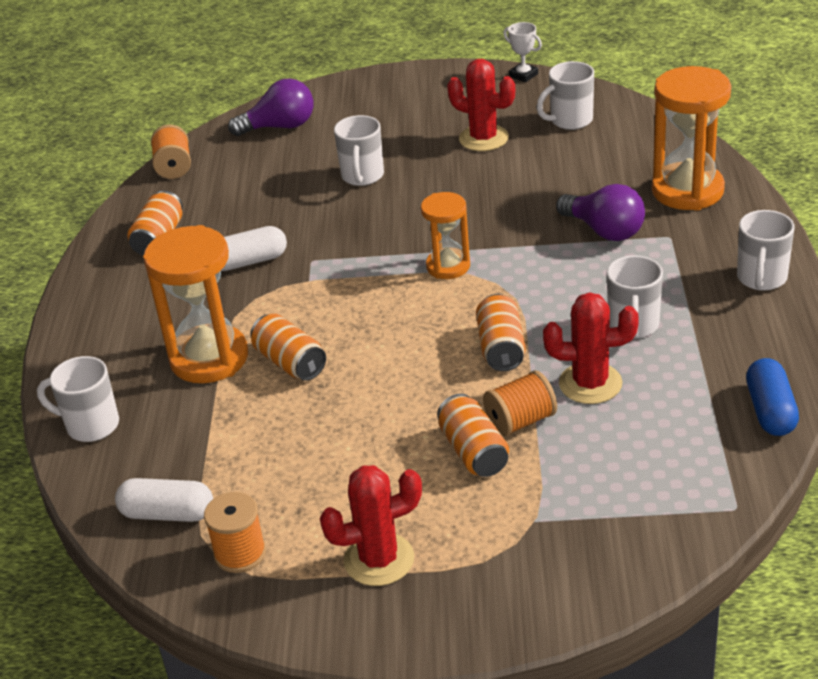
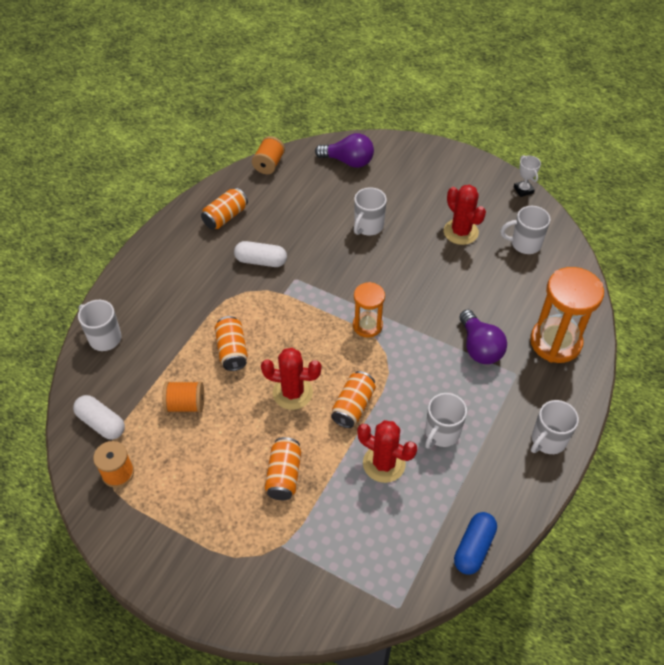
camera: 25 degrees right, 15 degrees up
orange hourglass [143,225,248,383] -> none
red cactus [320,465,422,586] -> red cactus moved to [261,348,321,410]
orange spool [483,370,557,437] -> orange spool moved to [162,381,204,413]

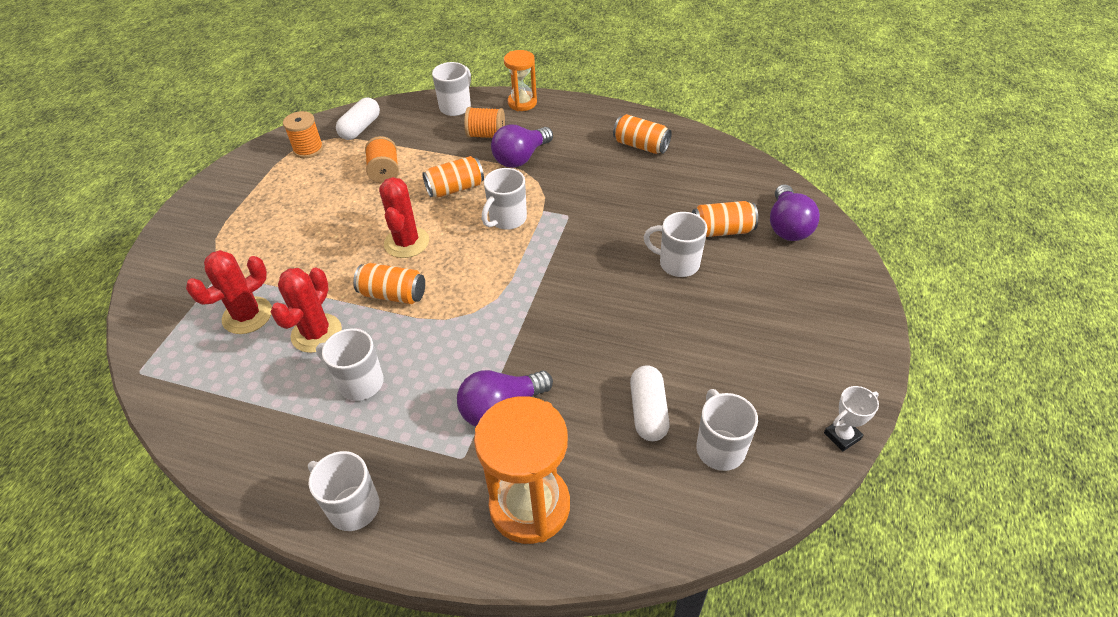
camera: 80 degrees right, 5 degrees down
white capsule [234,241,287,267] -> white capsule moved to [630,365,670,441]
orange spool [252,136,285,174] -> orange spool moved to [464,107,505,138]
orange can [265,437,301,500] -> orange can moved to [692,201,758,237]
orange hourglass [353,282,385,338] -> orange hourglass moved to [504,50,537,111]
red cactus [444,185,486,245] -> red cactus moved to [186,250,272,334]
blue capsule [454,512,497,575] -> none
none -> white mug [482,168,527,230]
none -> purple light bulb [491,124,553,168]

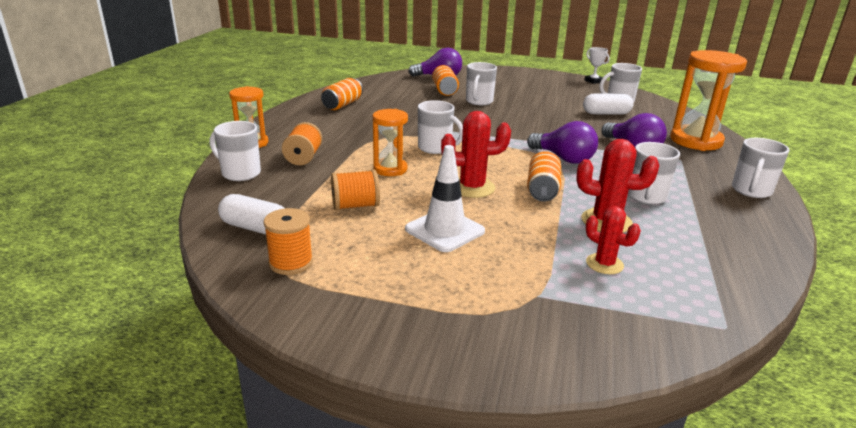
camera: 95 degrees left, 20 degrees down
red cactus [186,250,272,334] -> red cactus [586,206,641,274], size x0.66
orange can [422,156,484,197] -> orange hourglass [373,109,408,176]
purple light bulb [491,124,553,168] -> purple light bulb moved to [527,121,598,164]
none -> white traffic cone [405,145,485,252]

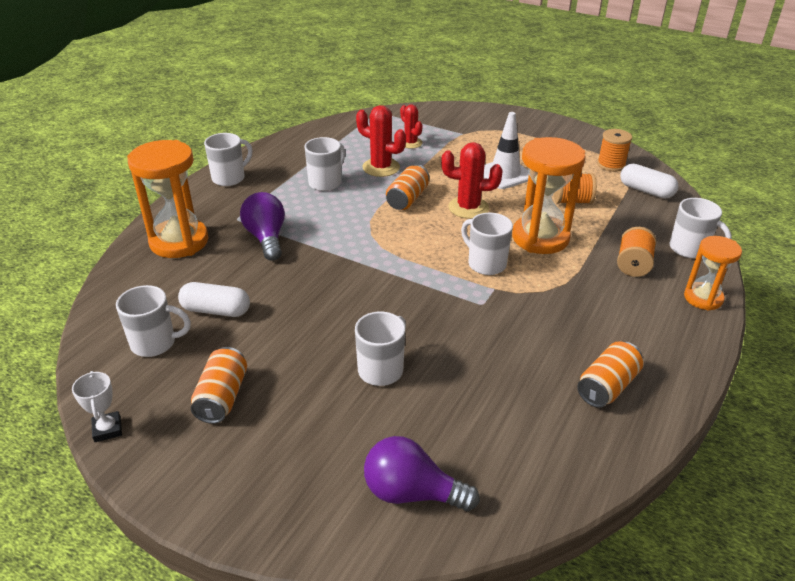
camera: 165 degrees left, 10 degrees up
orange hourglass [373,109,408,176] -> orange hourglass [512,137,586,254], size x1.69
orange can [432,65,459,96] -> orange can moved to [191,347,247,424]
purple light bulb [527,121,598,164] -> none

